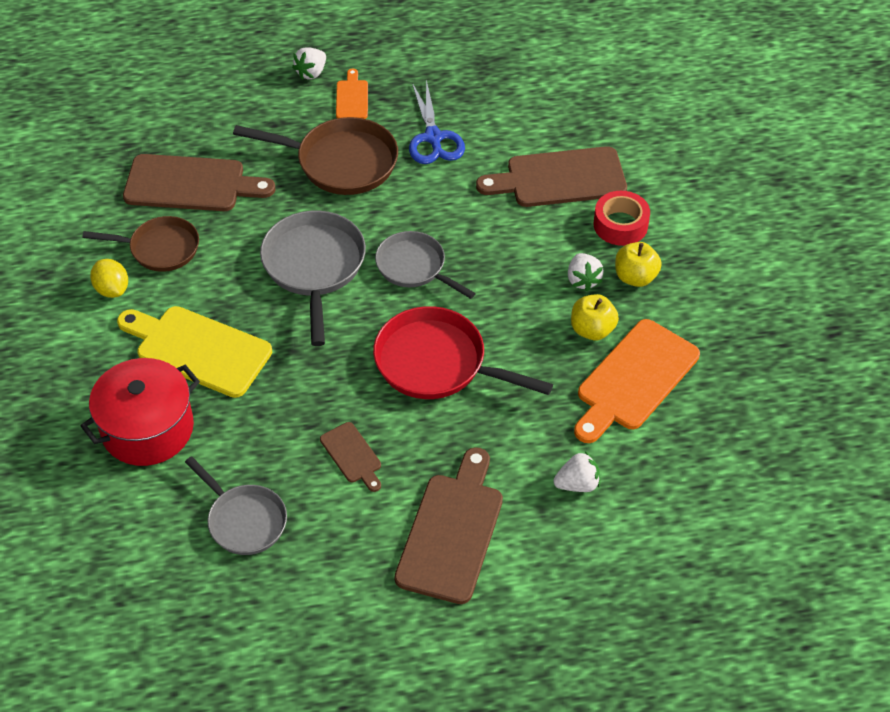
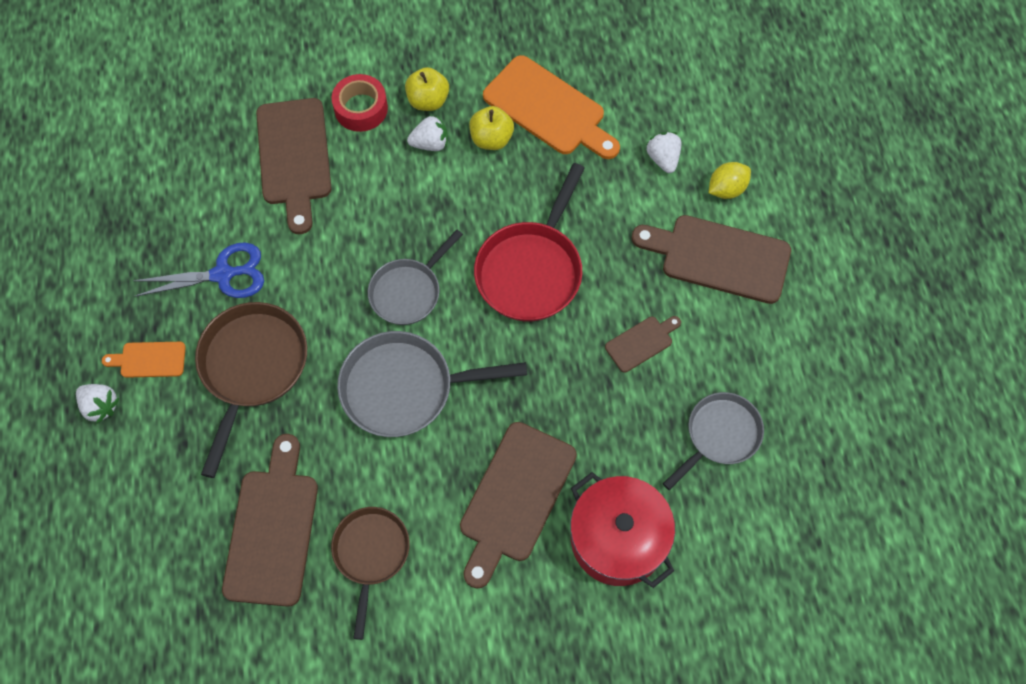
camera: 90 degrees left, 15 degrees up
yellow lemon [90,259,128,298] -> yellow lemon moved to [709,162,751,199]
yellow cutting board [117,306,272,398] -> brown cutting board [460,422,577,589]

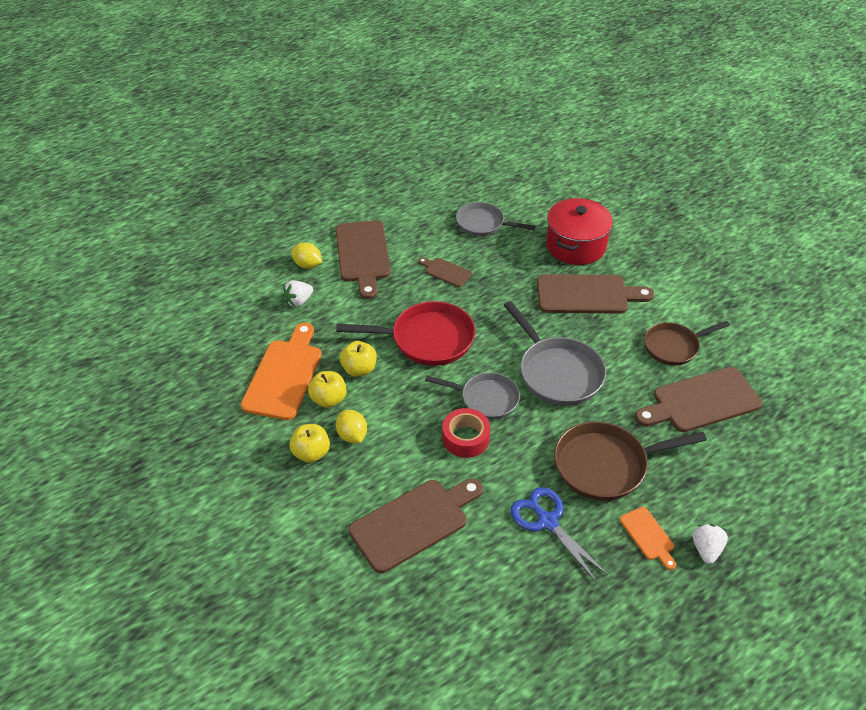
camera: 115 degrees left, 20 degrees down
red tape [332,74,388,132] -> red tape moved to [442,408,490,458]
white strawberry [407,115,448,151] -> yellow lemon [336,410,367,443]
none -> yellow apple [340,341,376,377]

